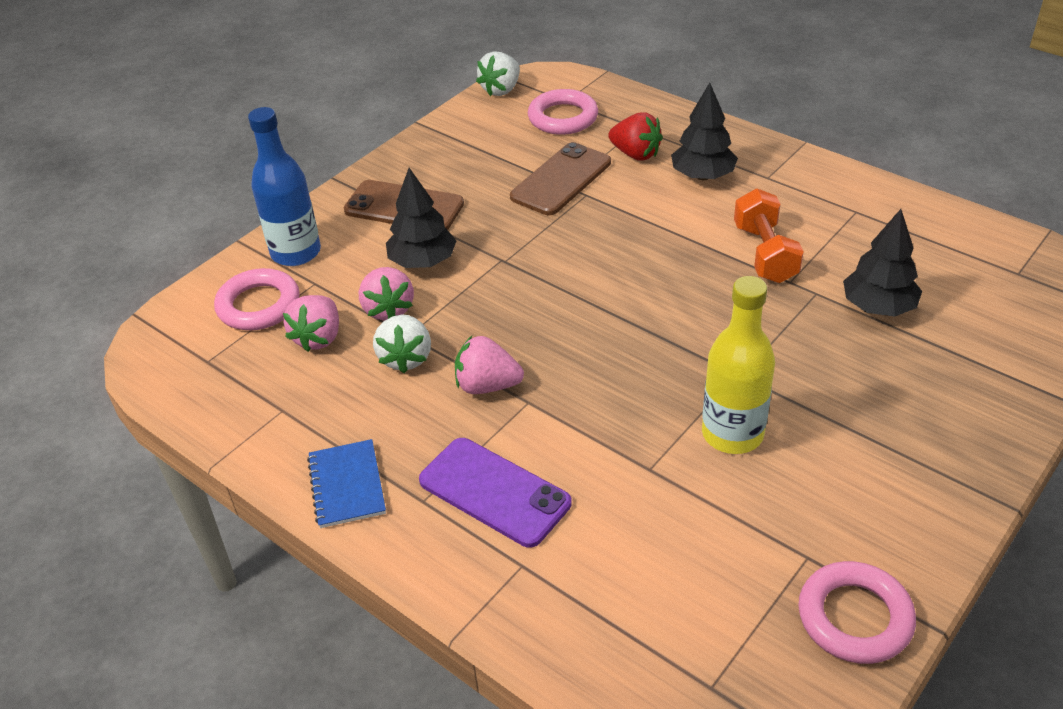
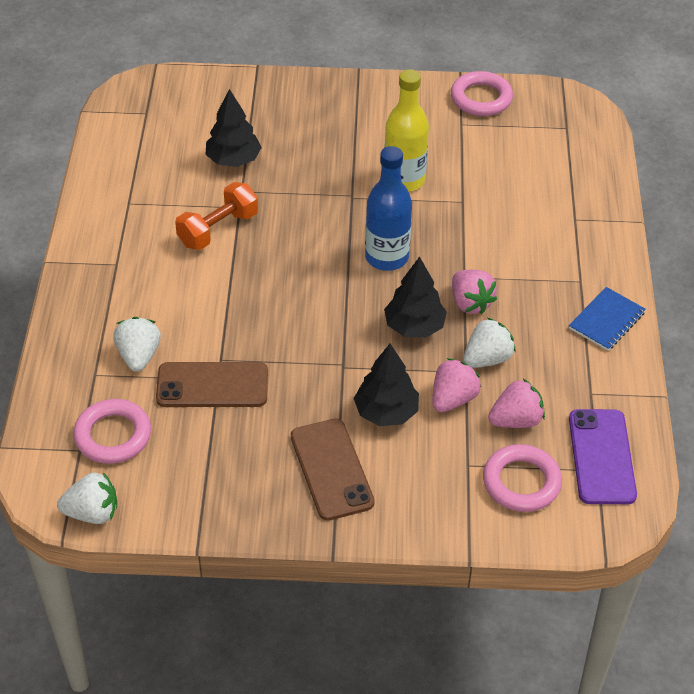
camera: 130 degrees left, 5 degrees up
blue bottle [248,107,321,266] -> blue bottle moved to [365,146,412,271]
purple phone [419,438,572,548] -> purple phone moved to [569,409,637,504]
red strawberry [608,112,663,161] -> white strawberry [113,317,161,372]
black tree [671,83,738,180] -> black tree moved to [384,257,447,338]

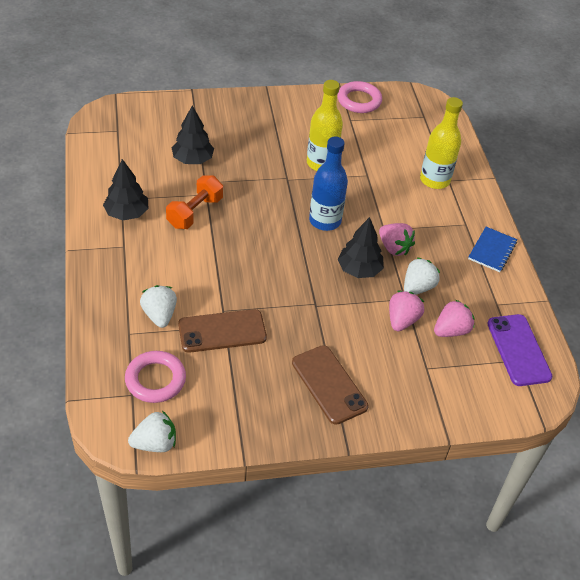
camera: 15 degrees left, 0 degrees up
black tree [353,344,419,426] -> black tree moved to [103,159,149,221]
pink ring [483,444,562,512] -> none
none -> yellow bottle [420,97,463,189]

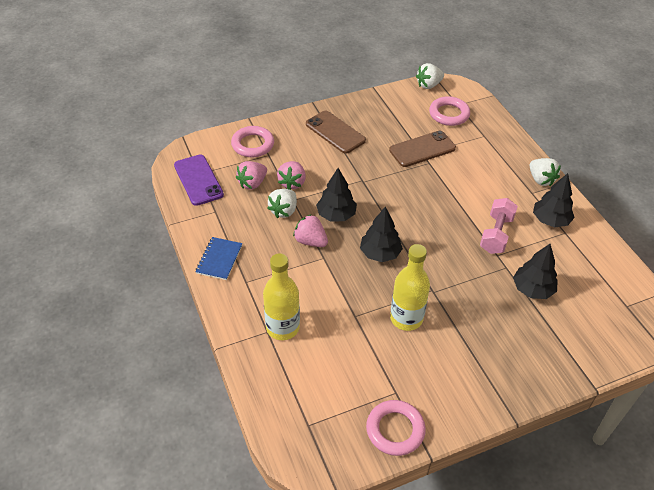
camera: 170 degrees right, 0 degrees up
white strawberry [140,285,177,328] -> white strawberry moved to [530,158,561,186]
orange dumbbell [166,176,223,229] -> pink dumbbell [480,198,518,254]
blue bottle [309,137,348,231] -> black tree [360,206,403,262]
none -> pink ring [231,126,274,157]

